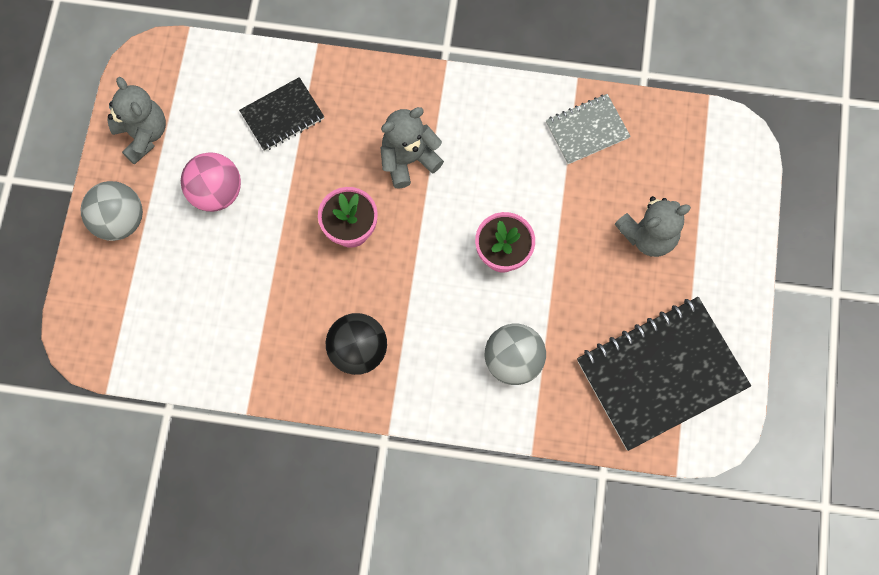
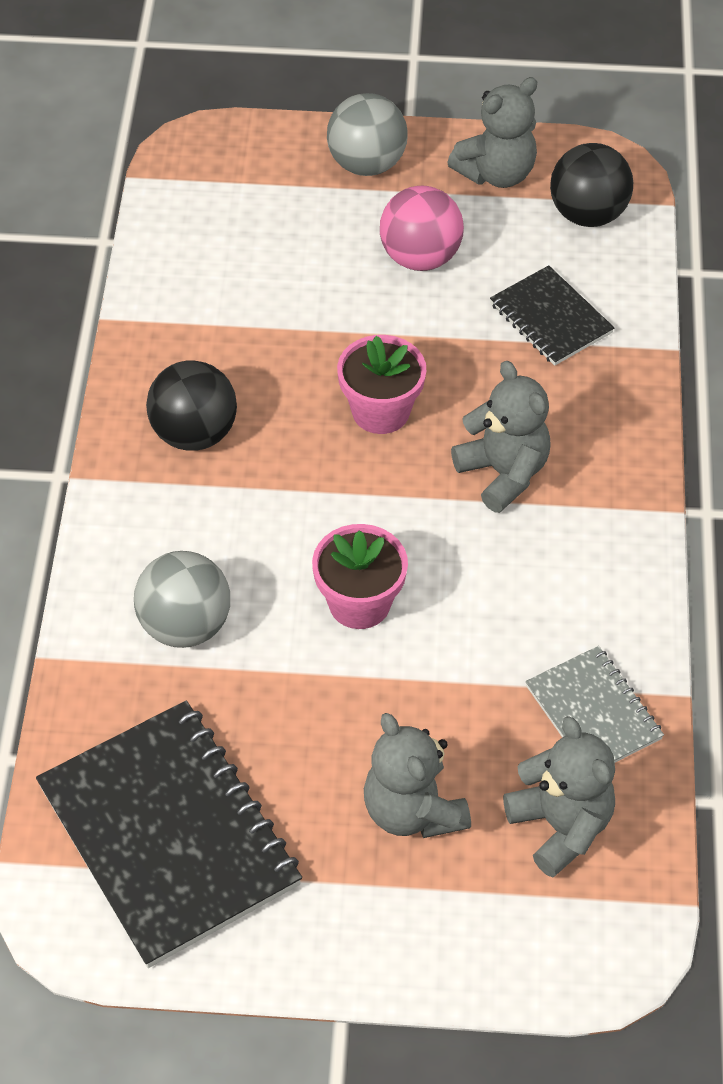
camera: 85 degrees right, 20 degrees down
none -> grey teddy bear [503,716,615,878]
none -> black ball [550,143,633,227]

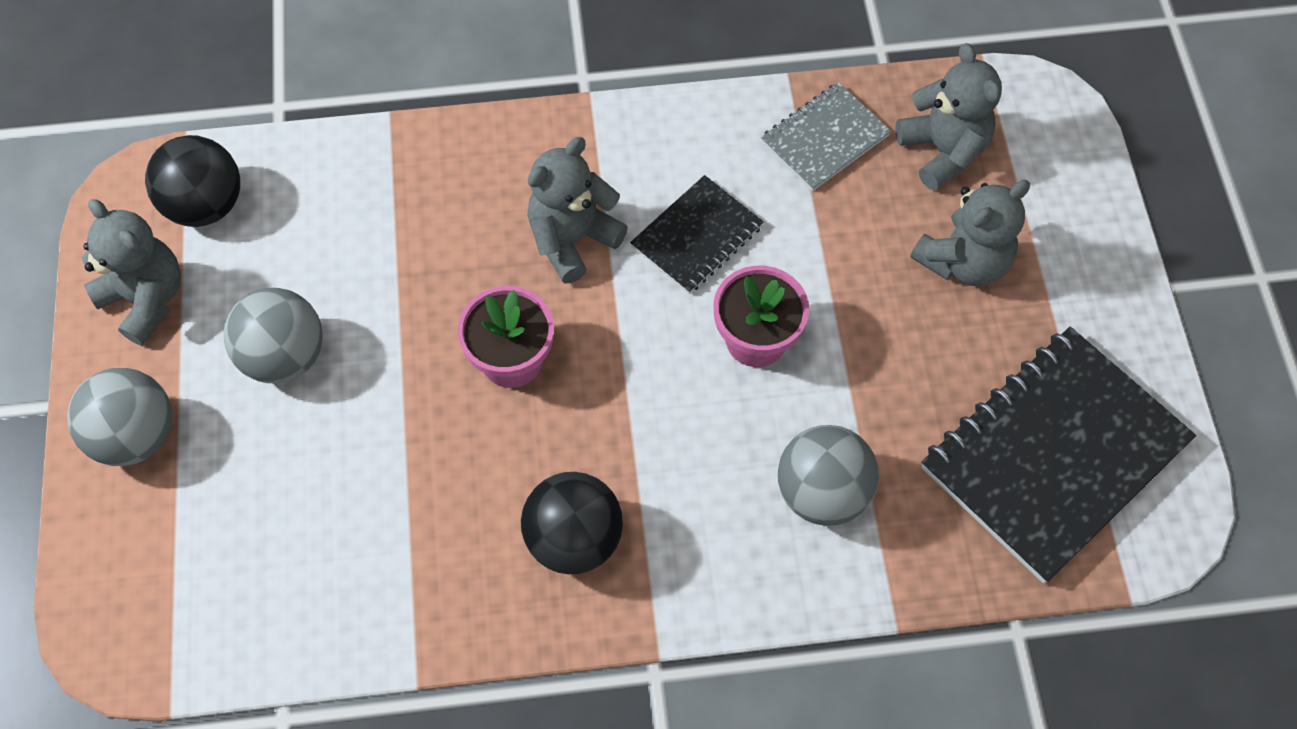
camera: 100 degrees left, 10 degrees up
pink ball [380,186,464,271] -> grey ball [223,288,323,383]
black notebook [490,265,614,366] -> black notebook moved to [630,175,764,294]
grey teddy bear [503,716,615,878] -> grey teddy bear turned 105 degrees clockwise [895,43,1002,191]

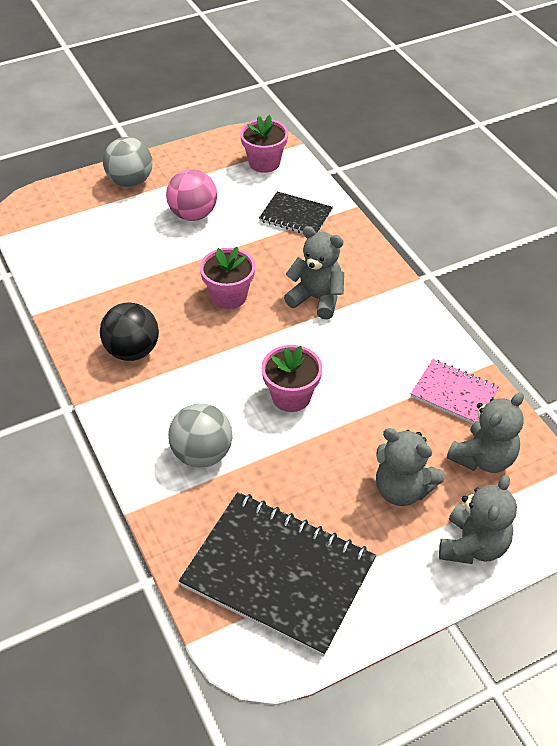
camera: 70 degrees right, 15 degrees down
grey teddy bear [82,199,181,345] -> grey teddy bear moved to [439,475,517,564]
black ball [145,135,240,227] -> pink flower pot [240,115,288,173]
grey ball [223,288,323,383] -> pink ball [166,169,217,221]
black notebook [630,175,764,294] -> black notebook moved to [259,191,333,233]
grey notebook [761,82,891,191] -> pink notebook [411,359,499,424]

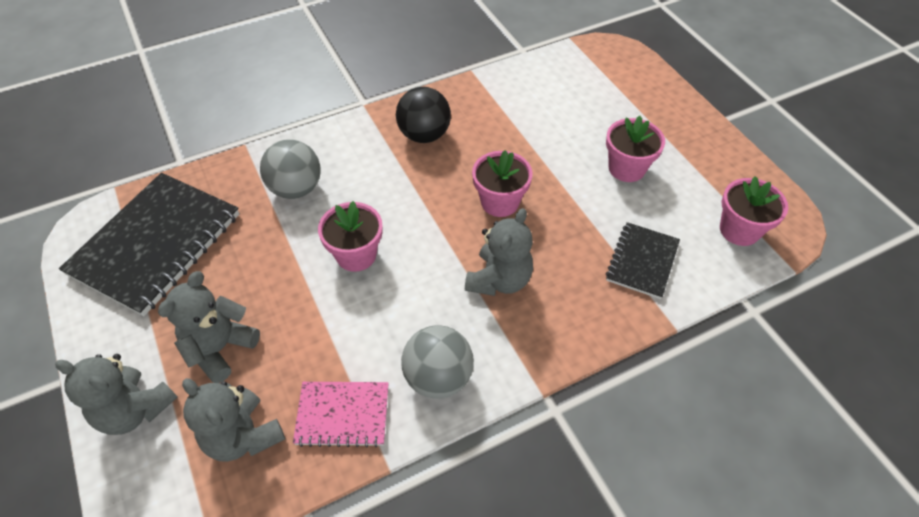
camera: 90 degrees right, 5 degrees up
grey ball [103,137,153,187] -> grey ball moved to [401,325,474,399]
pink ball [166,169,217,221] -> pink flower pot [606,116,665,182]
pink notebook [411,359,499,424] -> pink notebook turned 60 degrees clockwise [293,382,389,447]

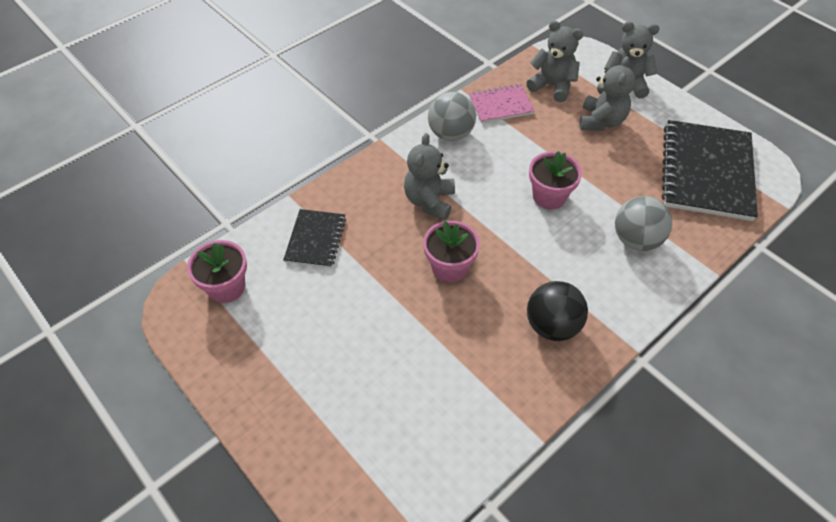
camera: 165 degrees right, 0 degrees up
pink flower pot [606,116,665,182] -> none

